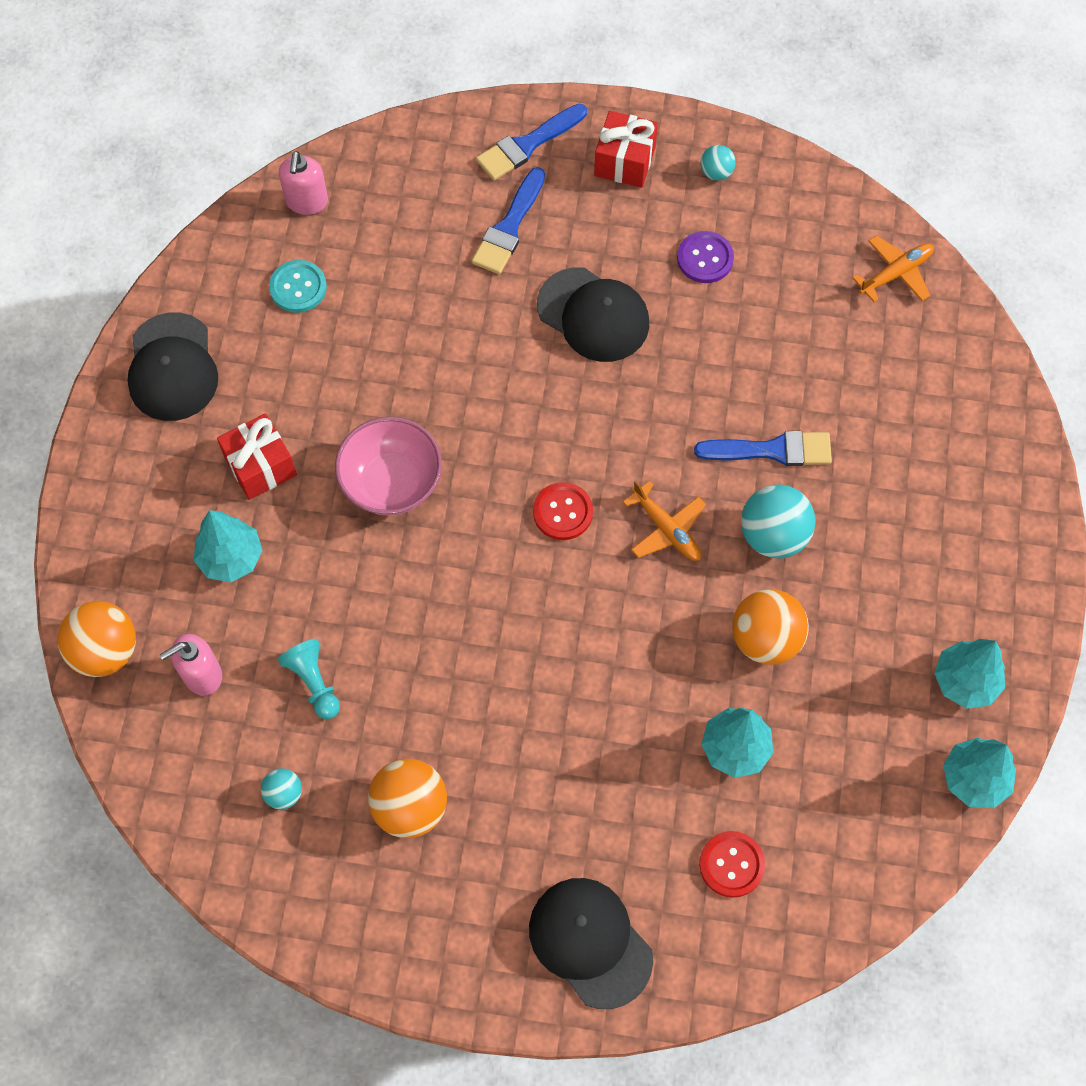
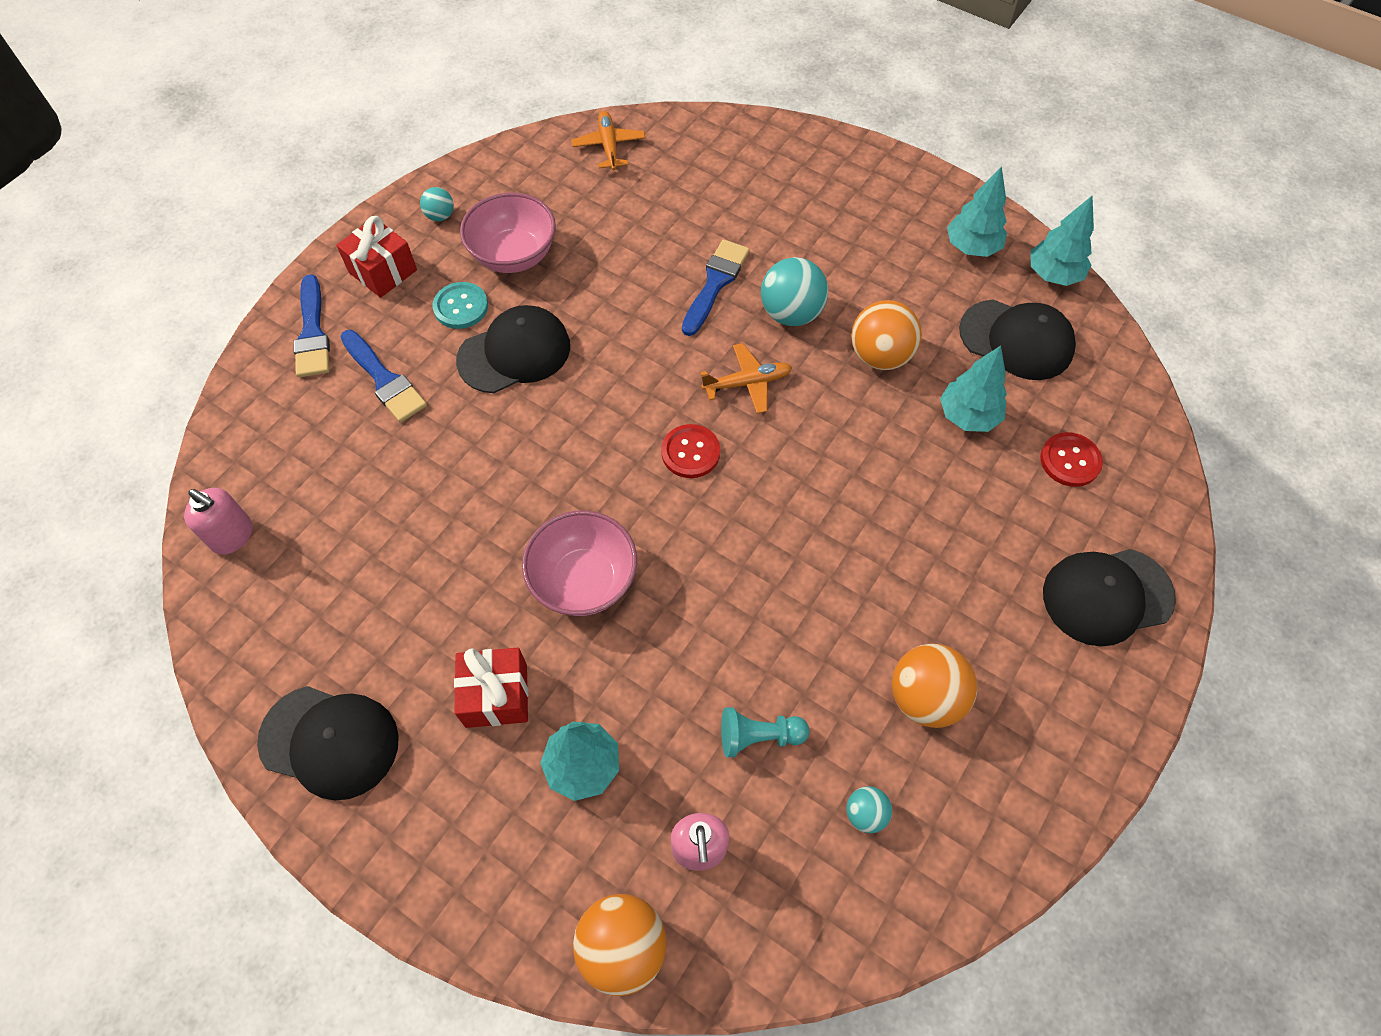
camera: 65 degrees left, 5 degrees down
turquoise button [269,260,327,313] -> turquoise button moved to [433,282,488,329]
purple button [677,231,734,283] -> pink bowl [460,193,556,273]
none -> black cap [959,299,1076,380]

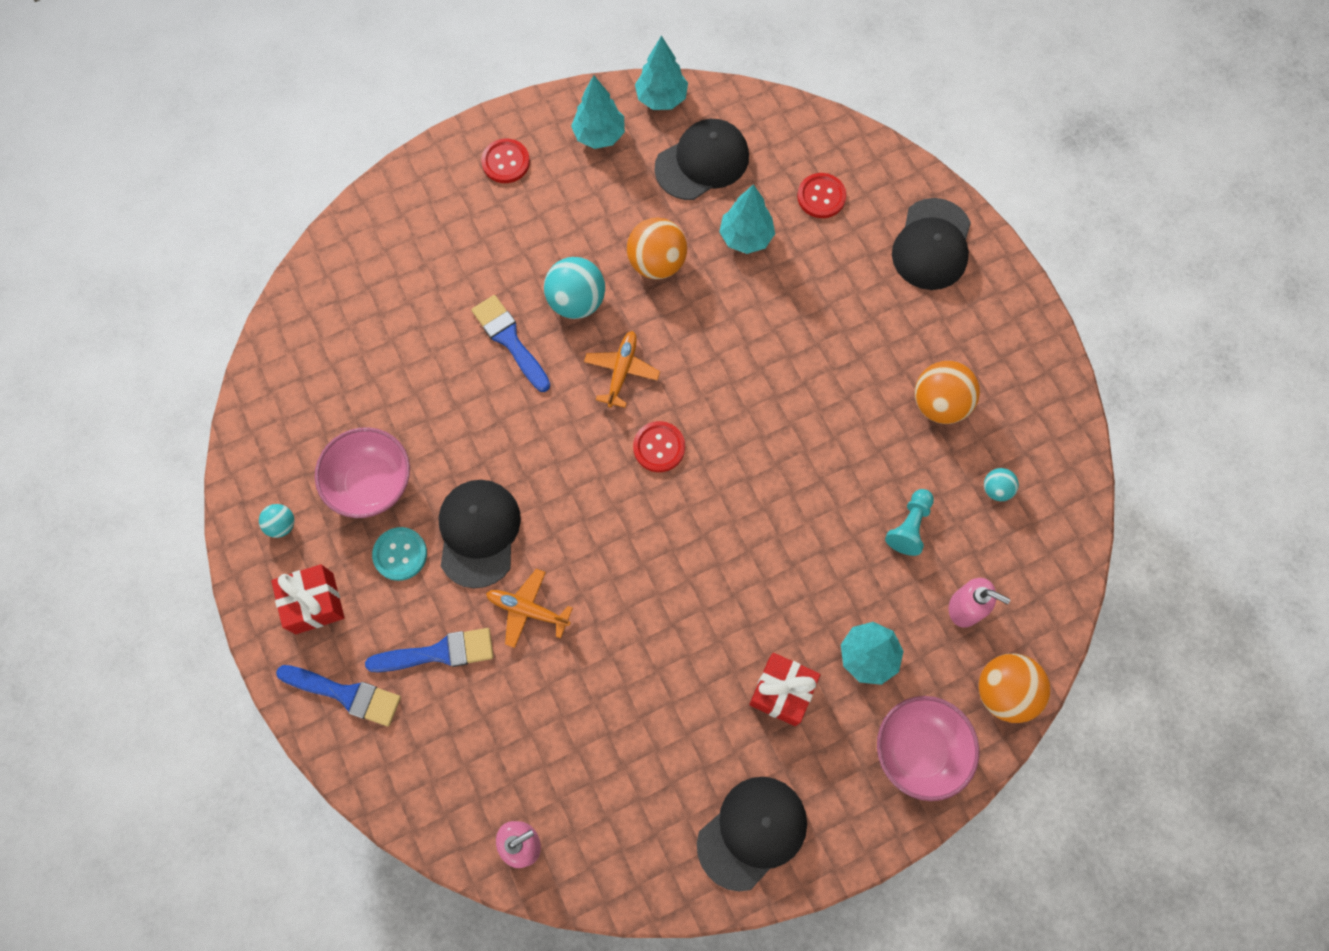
camera: 60 degrees left, 10 degrees up
pink bowl [522,510,637,616] -> pink bowl moved to [877,696,979,801]
orange plane [571,111,645,170] -> orange plane moved to [486,569,573,648]
none -> red button [481,139,530,183]

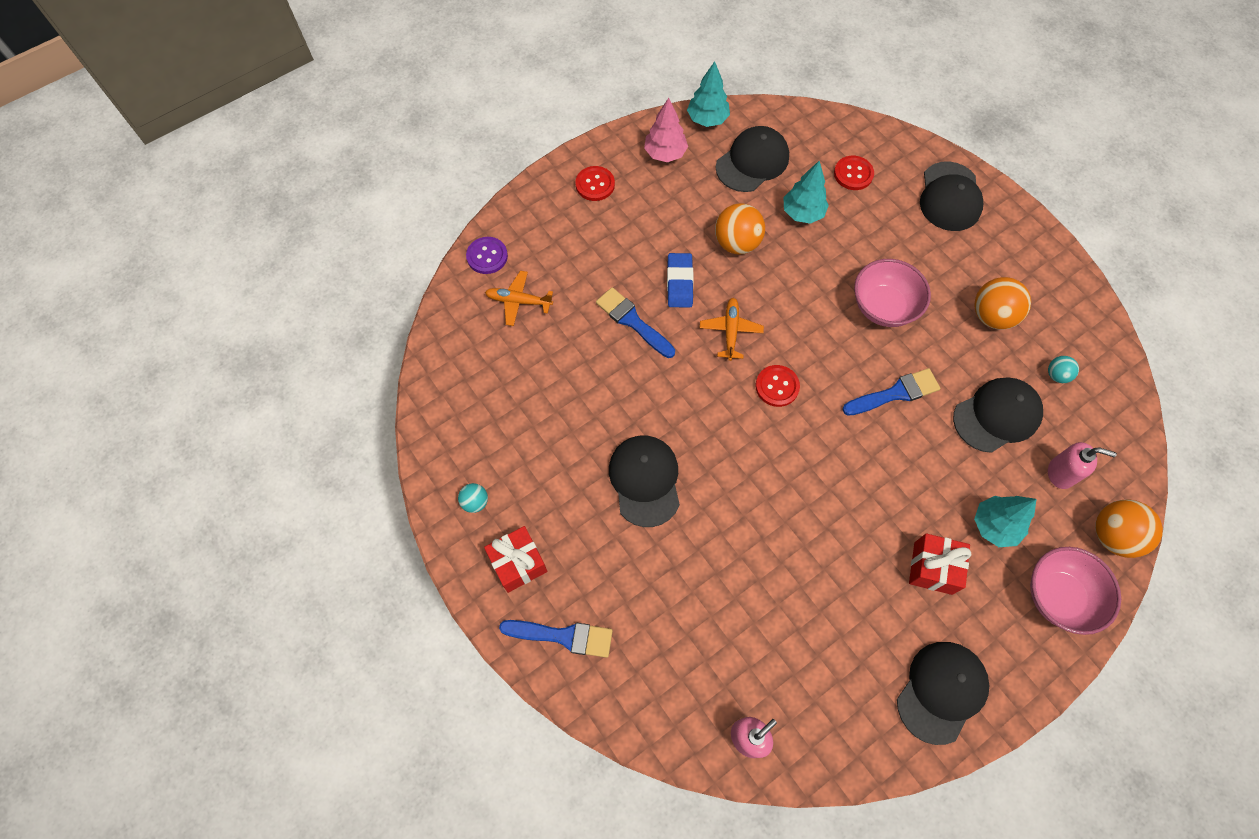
camera: 10 degrees left, 5 degrees down
pink bowl [315,427,410,518] -> pink bowl moved to [854,259,931,327]
blue brush [365,628,493,672] -> blue brush moved to [842,368,940,416]
turquoise button [372,527,427,581] -> none
orange plane [486,569,573,648] -> orange plane moved to [485,271,553,326]
turquoise ball [544,257,605,319] -> blue eraser [667,253,694,307]
turquoise tree [571,75,625,149] -> pink tree [644,98,688,162]
turquoise pawn [885,489,934,556] -> black cap [953,377,1043,453]
none -> purple button [466,237,508,274]

